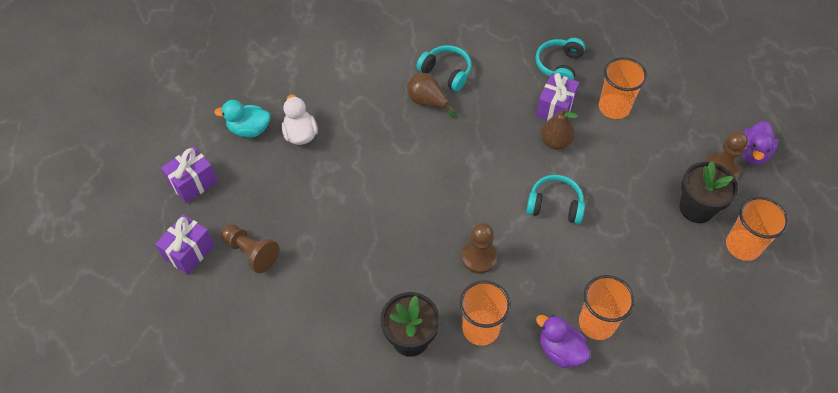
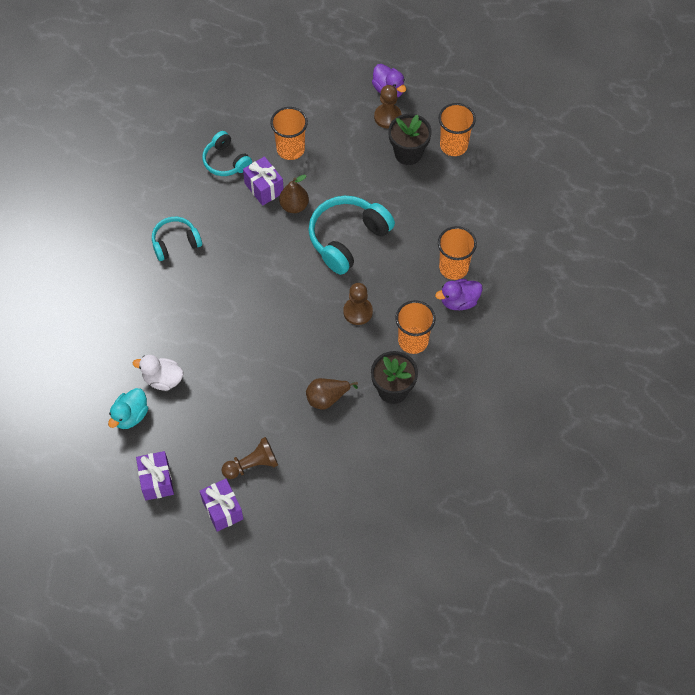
camera: 60 degrees left, 5 degrees up
brown pear [407,73,456,119] -> brown pear moved to [306,378,358,410]
turquoise headphones [526,175,585,224] -> turquoise headphones [309,196,395,275], size x1.66

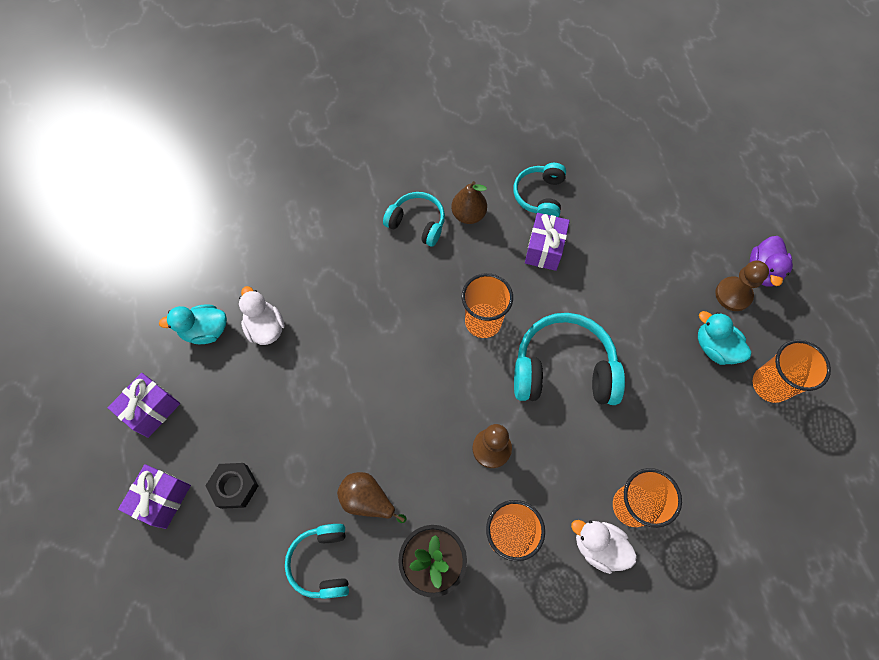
camera: 50 degrees right, 5 degrees up
brown pawn [221,437,278,479] -> black nut [205,463,258,509]
orange cup [270,107,308,160] -> orange cup moved to [462,273,513,338]
brown pear [279,175,309,213] -> brown pear moved to [451,181,487,224]
black flower pot [388,114,432,165] -> turquoise duck [698,311,751,365]
purple duck [435,279,483,310] -> white duck [571,520,637,574]
none -> turquoise headphones [285,524,349,599]

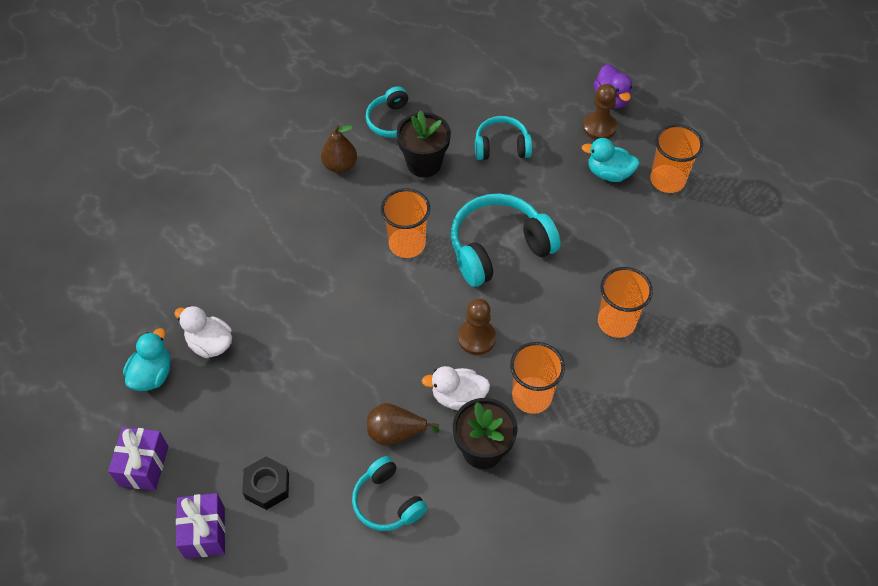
camera: 30 degrees left, 10 degrees down
turquoise duck [159,304,227,345] -> turquoise duck turned 150 degrees clockwise [123,328,171,391]
turquoise headphones [383,192,445,247] -> turquoise headphones moved to [475,116,532,160]
purple gift [525,213,570,271] -> black flower pot [397,110,451,177]
white duck [571,520,637,574] -> white duck moved to [422,366,490,410]

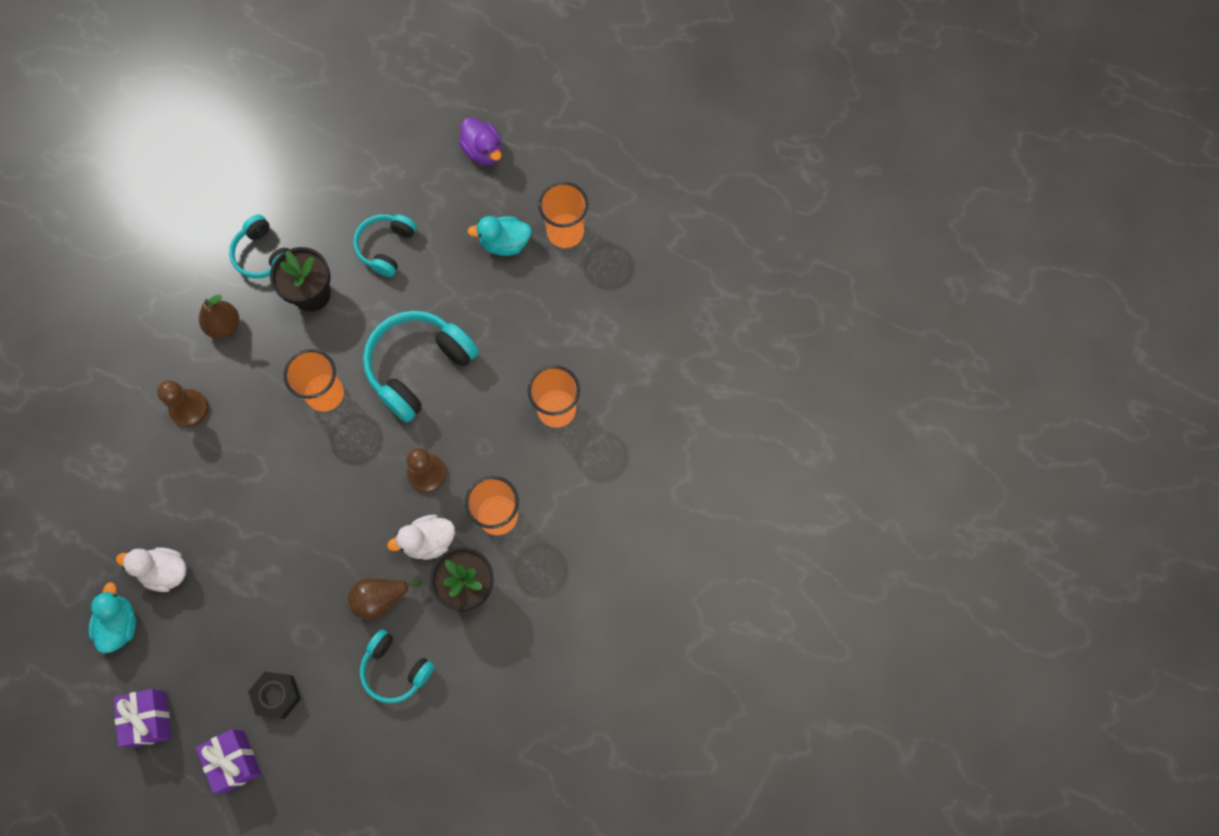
camera: 20 degrees left, 15 degrees up
turquoise headphones [475,116,532,160] -> turquoise headphones turned 45 degrees counterclockwise [353,214,417,277]
brown pawn [583,84,617,139] -> brown pawn moved to [157,380,208,427]

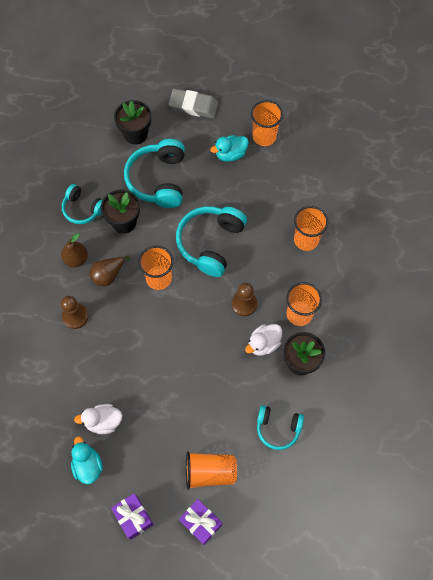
camera: 20 degrees left, 5 degrees down
black nut [248,672,301,719] -> orange cup [186,451,237,490]
brown pear [348,578,421,620] -> brown pear moved to [89,254,130,286]
turquoise headphones [353,214,417,277] -> turquoise headphones [124,139,185,208], size x1.66
purple duck [459,117,502,165] -> grey eraser [169,89,218,118]
none -> black flower pot [114,100,151,145]

